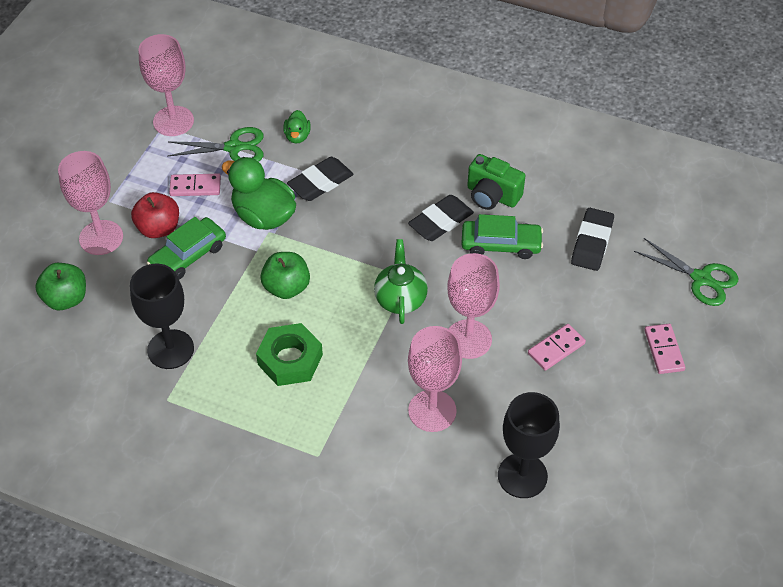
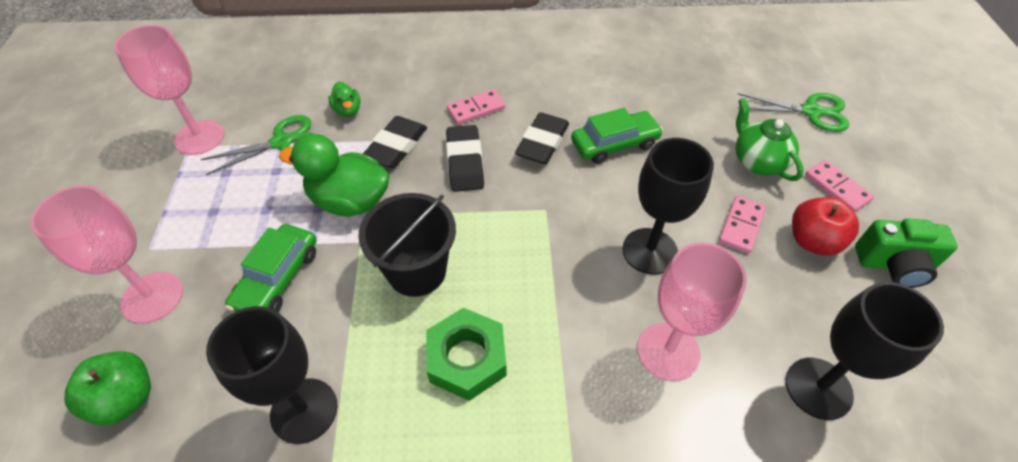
camera: 25 degrees left, 0 degrees up
red apple [131,192,179,238] -> red apple moved to [792,197,859,256]
pink domino [169,174,221,196] -> pink domino moved to [447,89,505,125]
green apple [261,252,310,299] -> black bucket [358,193,456,297]
green teapot [374,239,428,324] -> green teapot moved to [736,98,804,181]
pink goblet [447,253,500,359] -> black goblet [622,138,714,275]
green camera [467,154,525,210] -> green camera moved to [855,218,958,288]
black eraser [571,208,614,271] -> black eraser moved to [446,125,484,192]

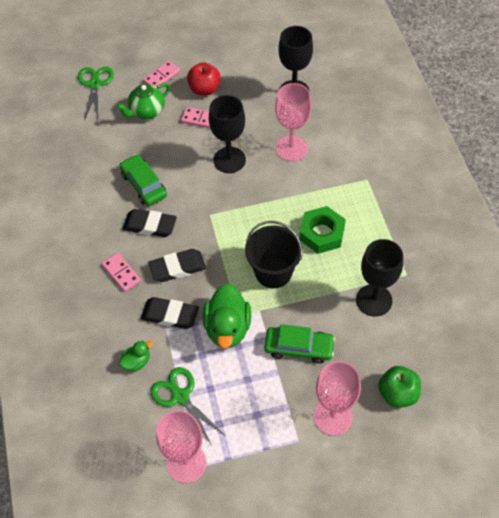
camera: 100 degrees left, 5 degrees up
green camera [855,218,958,288] -> none

